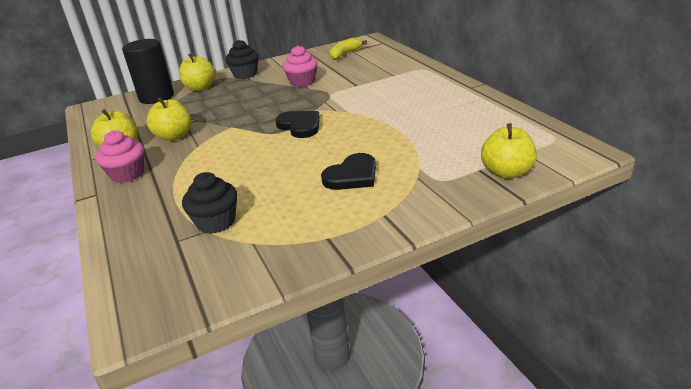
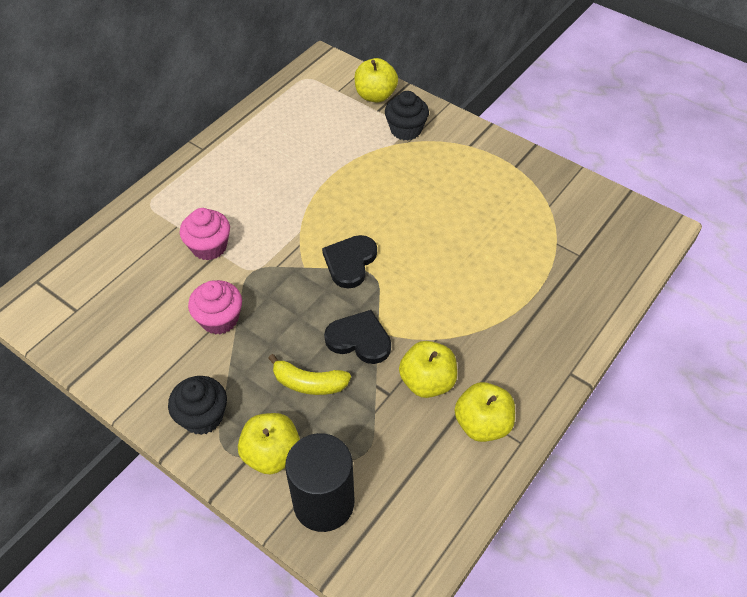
camera: 120 degrees left, 20 degrees up
pink cupcake [96,130,144,183] -> pink cupcake moved to [180,208,230,260]
black cupcake [182,172,237,234] -> black cupcake moved to [385,91,429,140]
black heart [321,153,376,190] -> black heart moved to [324,310,391,364]
yellow banana [330,38,367,60] -> yellow banana moved to [268,354,351,395]

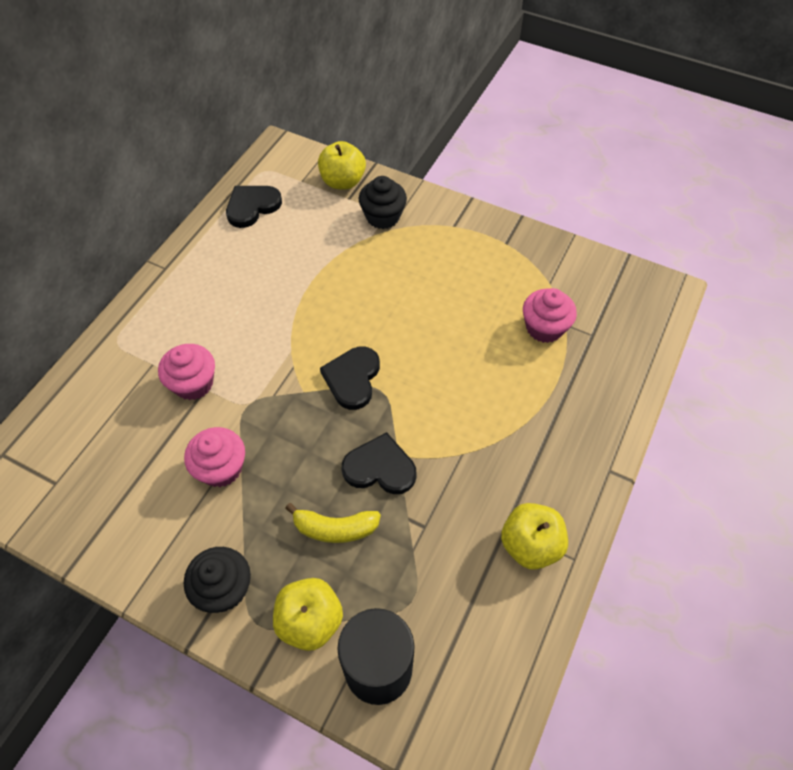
camera: 10 degrees left, 5 degrees up
yellow apple [399,341,457,398] -> none
none -> black heart [226,186,282,228]
none -> pink cupcake [523,288,577,343]

